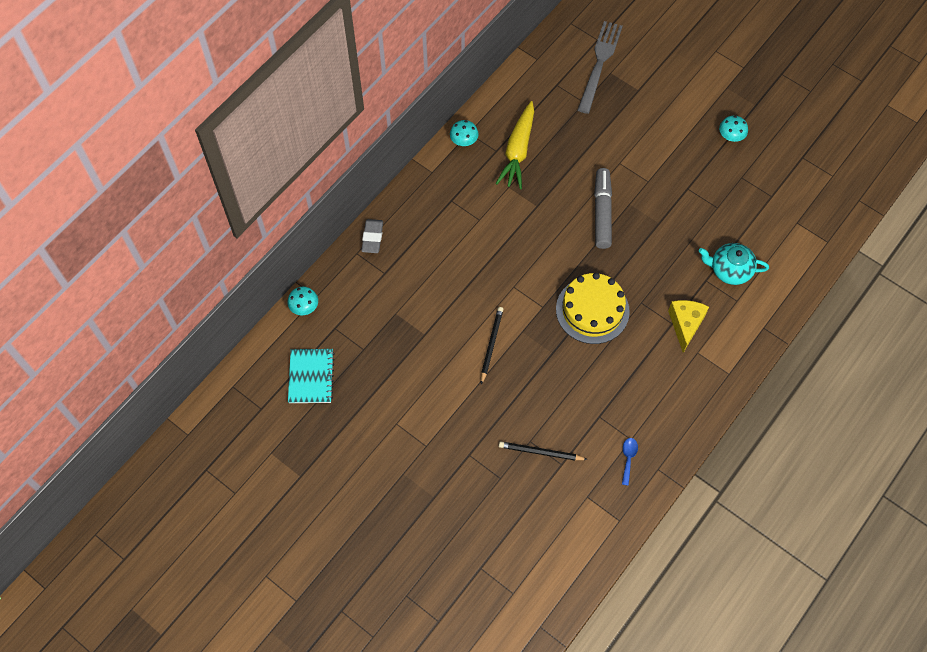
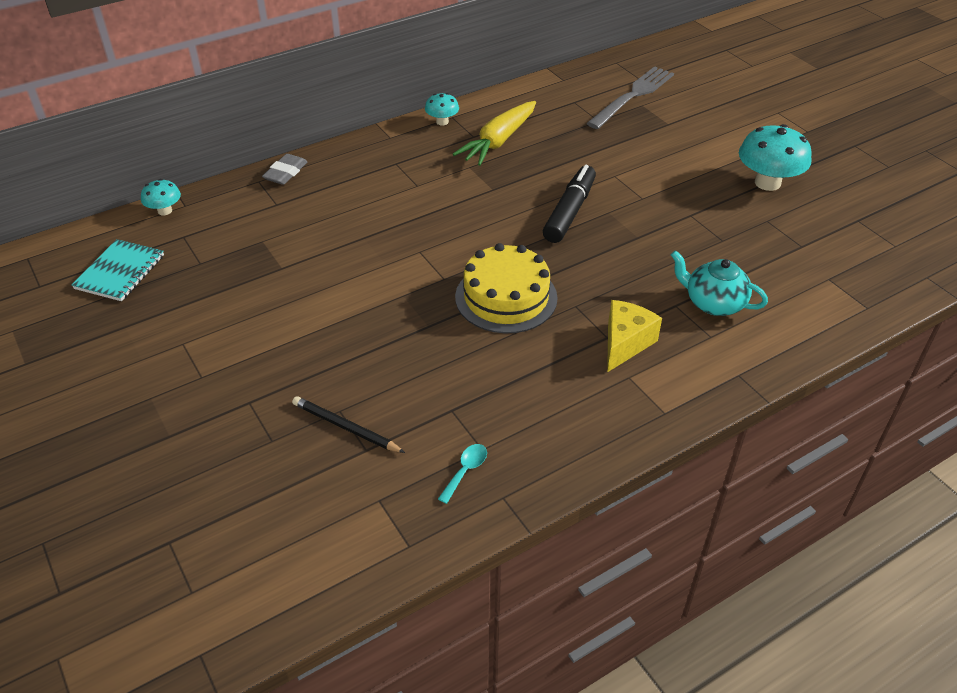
camera: 20 degrees right, 20 degrees down
black pencil [481,307,503,384] -> none
grey marker [594,168,612,249] -> black marker [543,165,596,243]
blue spoon [622,438,638,486] -> turquoise spoon [438,444,487,504]
turquoise mushroom [719,116,748,142] -> turquoise mushroom [739,124,812,191], size x1.87

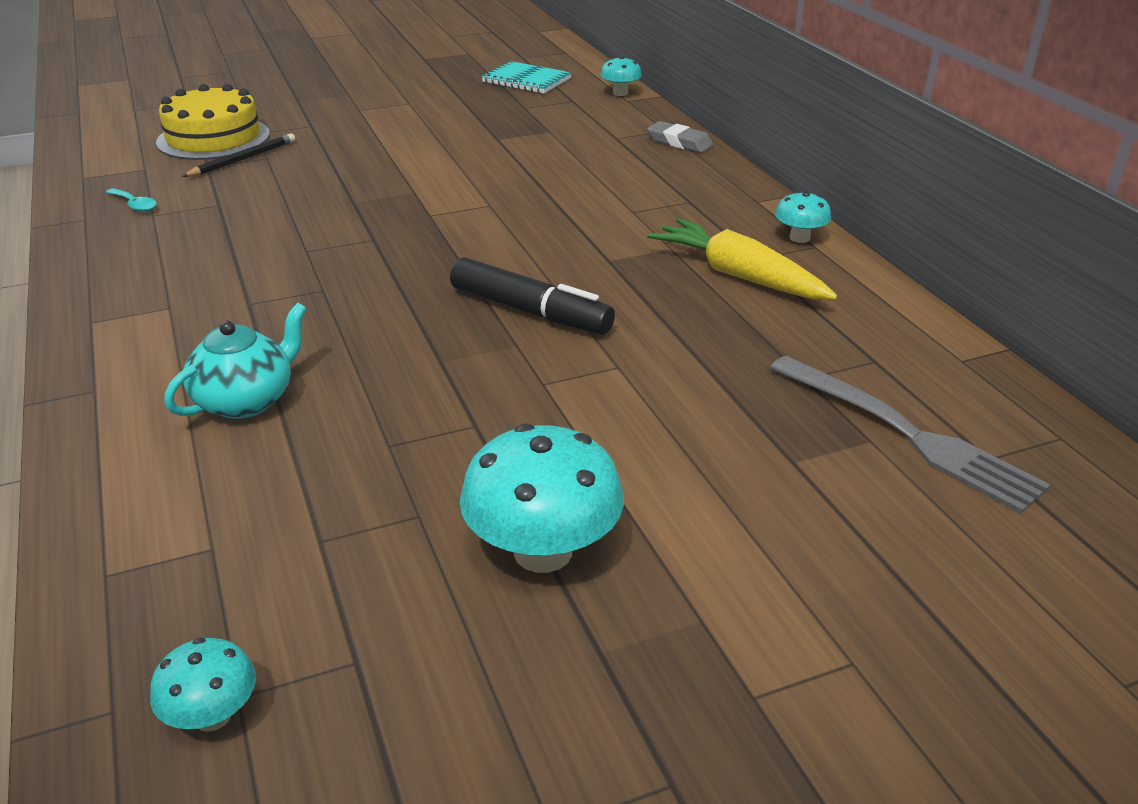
camera: 100 degrees right, 10 degrees down
yellow cake [455,243,558,333] -> yellow cake moved to [156,84,270,160]
yellow cheese [607,300,662,372] -> none
none -> turquoise mushroom [150,638,256,732]

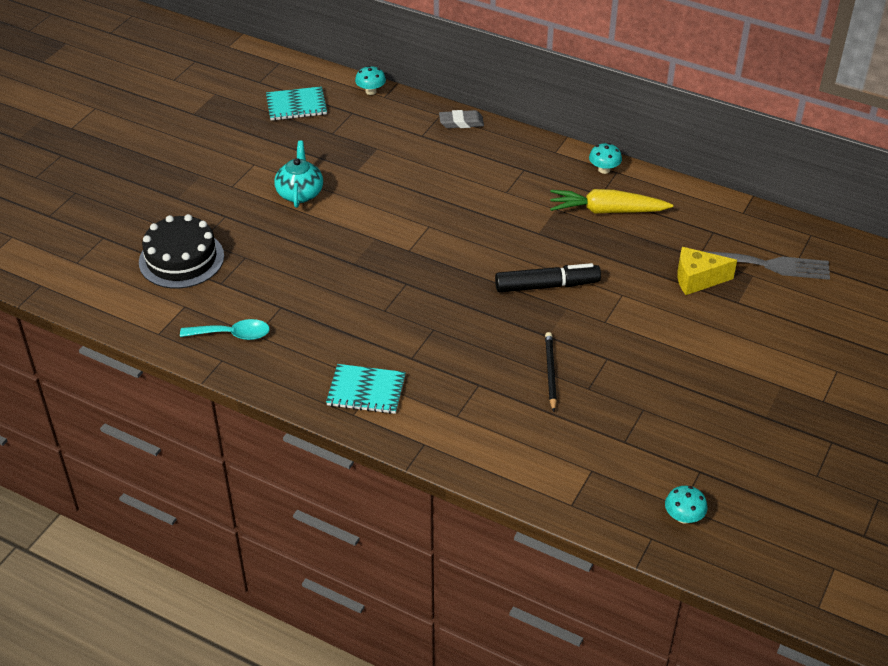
camera: 40 degrees left, 10 degrees up
turquoise spoon [106,188,157,212] -> turquoise spoon [180,319,270,340], size x1.58
yellow cake [156,84,270,160] -> black cake [139,214,224,289]
turquoise teapot [164,303,307,419] -> turquoise teapot moved to [274,141,323,208]
black pencil [182,133,295,177] -> black pencil moved to [545,332,557,412]
turquoise mushroom [460,424,624,573] -> none
none -> turquoise notebook [326,364,406,414]
none -> yellow cheese [677,247,737,295]

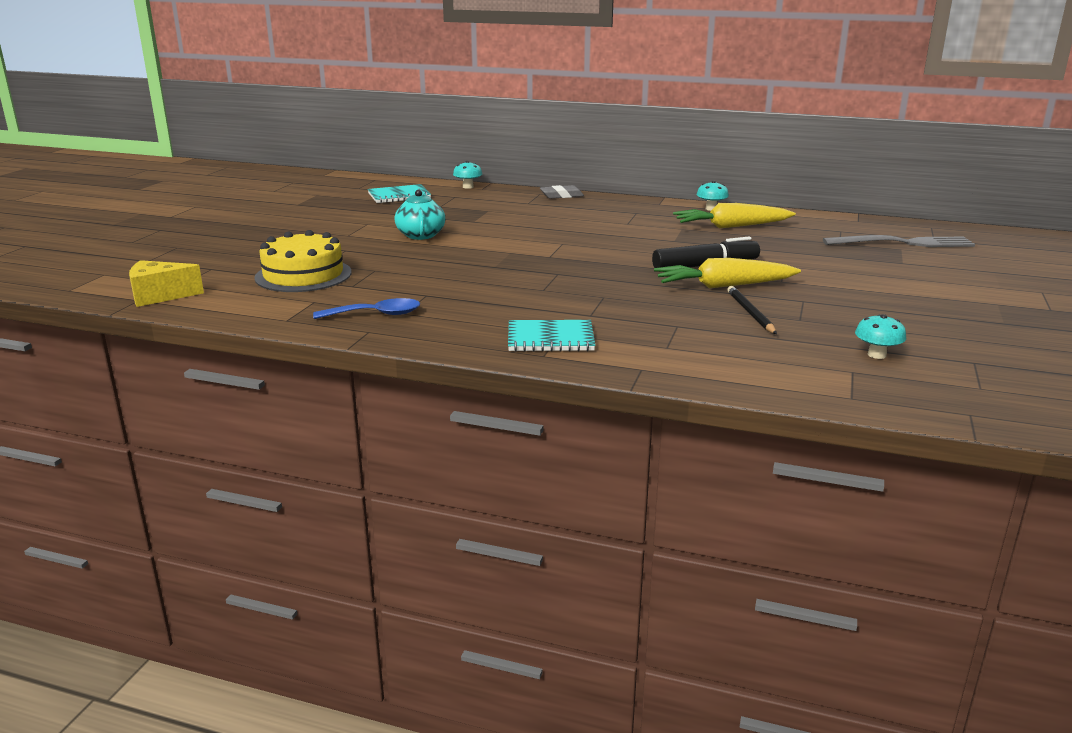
camera: 10 degrees left, 20 degrees down
black cake [139,214,224,289] -> yellow cake [254,230,352,292]
turquoise spoon [180,319,270,340] -> blue spoon [313,298,420,319]
turquoise mushroom [665,486,707,524] -> turquoise mushroom moved to [855,314,906,359]
yellow cheese [677,247,737,295] -> yellow cheese moved to [129,260,204,307]
none -> yellow carrot [654,258,801,288]

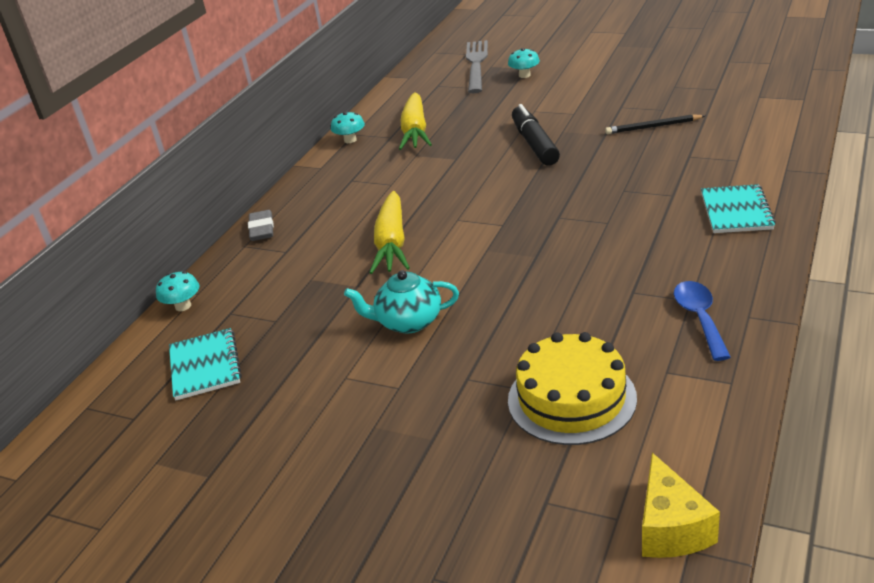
camera: 80 degrees left, 10 degrees up
yellow carrot [654,258,801,288] -> yellow carrot moved to [369,191,410,274]
turquoise mushroom [855,314,906,359] -> turquoise mushroom moved to [508,48,540,78]

